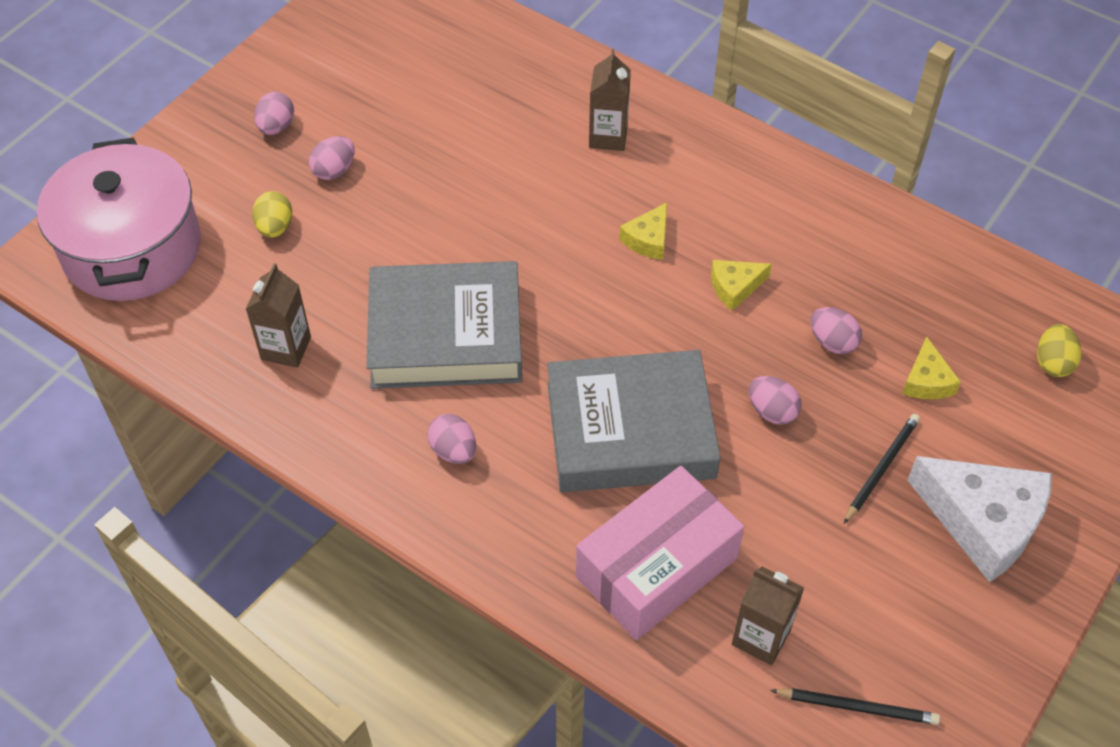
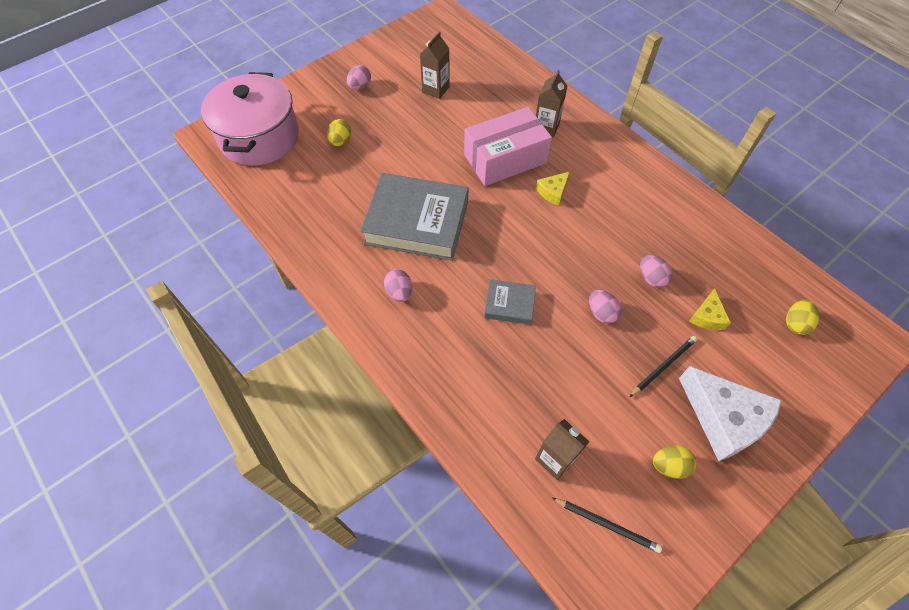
camera: 15 degrees right, 5 degrees up
brown carton [246,263,311,368] -> brown carton moved to [420,32,450,99]
pink egg [309,136,355,180] -> none
grey book [547,350,721,492] -> grey book [484,279,536,325], size x0.48
pink box [576,466,744,640] -> pink box moved to [464,107,552,186]
yellow cheese [711,260,772,311] -> none
none -> yellow egg [652,446,696,479]

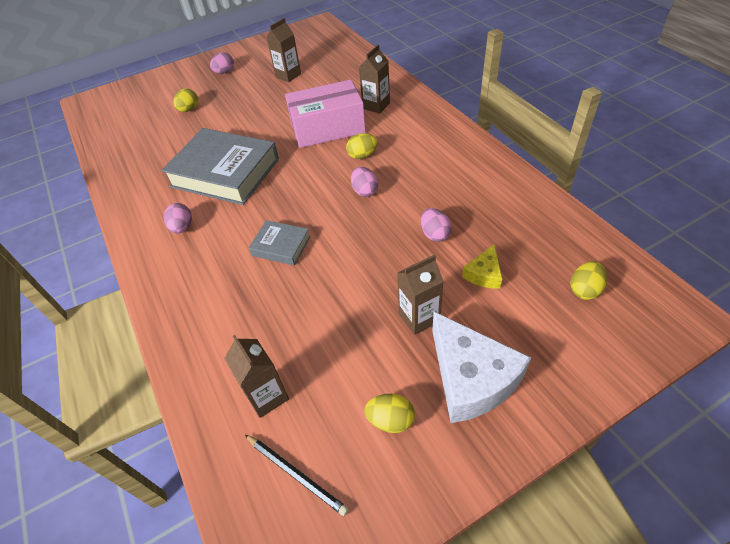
camera: 15 degrees right, 10 degrees down
pink pot [201,72,299,166] -> none
yellow cheese [536,172,570,206] -> yellow egg [346,133,378,159]
pink egg [589,290,622,324] -> pink egg moved to [351,167,378,197]
black pencil [630,336,697,397] -> brown carton [397,255,444,335]

